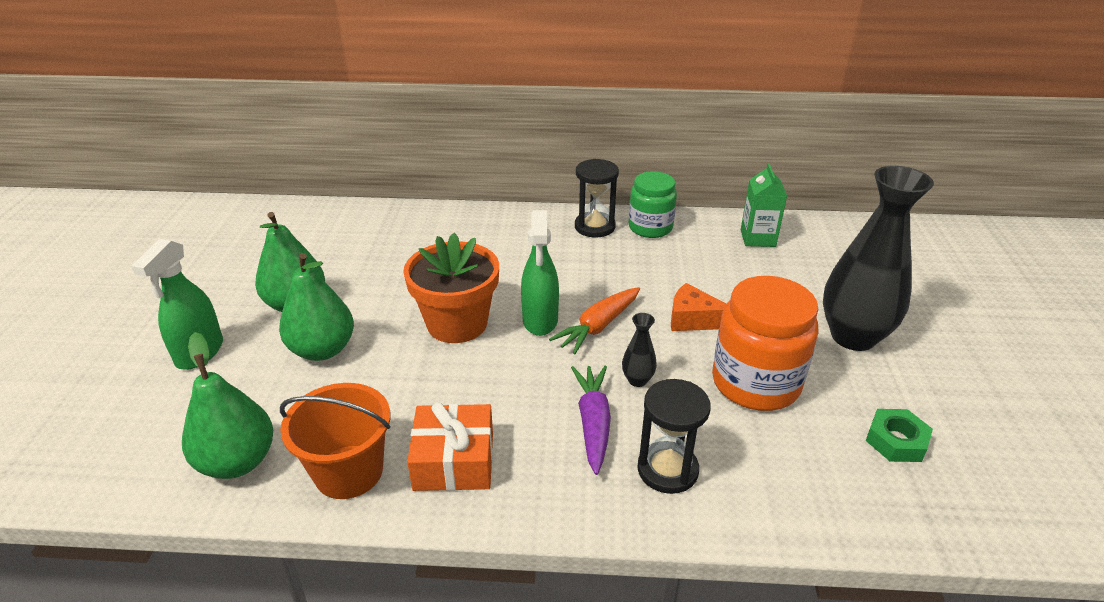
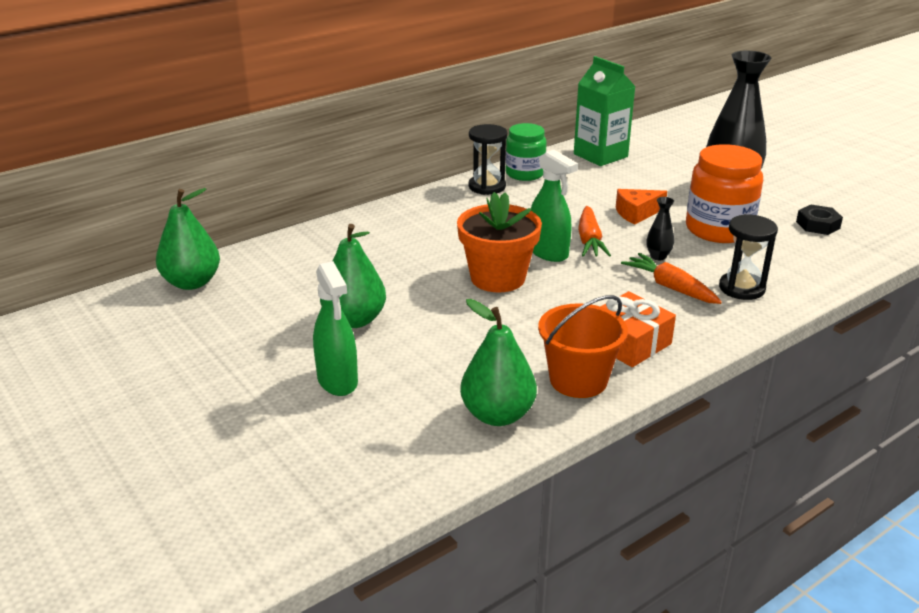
camera: 40 degrees left, 5 degrees down
green pear [279,253,354,361] -> green pear moved to [156,188,220,290]
purple carrot [571,366,611,475] -> orange carrot [621,253,722,304]
green carton [741,163,787,247] -> green carton [574,56,636,166], size x1.52
green nut [866,409,933,462] -> black nut [796,205,843,235]

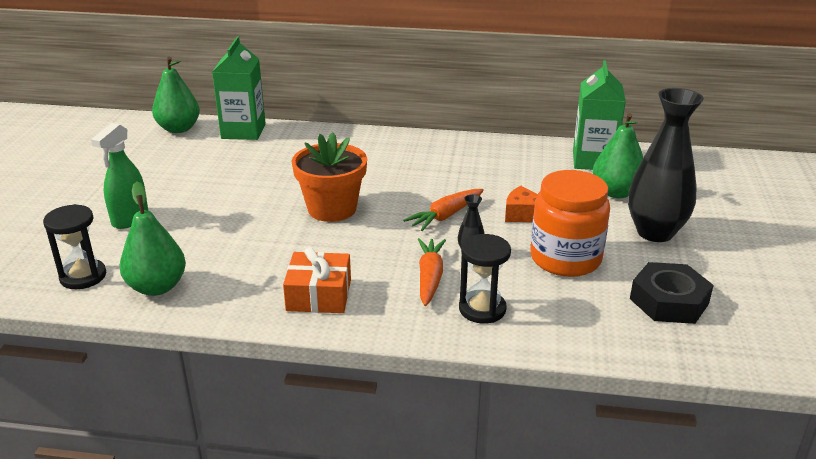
camera: 45 degrees right, 0 degrees up
green pear [320,224,386,328] -> green pear moved to [592,113,643,198]
black hourglass [469,124,507,195] -> black hourglass moved to [43,204,106,289]
green jar [505,123,546,181] -> none
green spray bottle [531,150,578,262] -> none
orange bucket [538,295,628,398] -> none
black nut [796,205,843,235] -> black nut [630,262,714,324], size x1.59
none -> green carton [212,36,266,140]

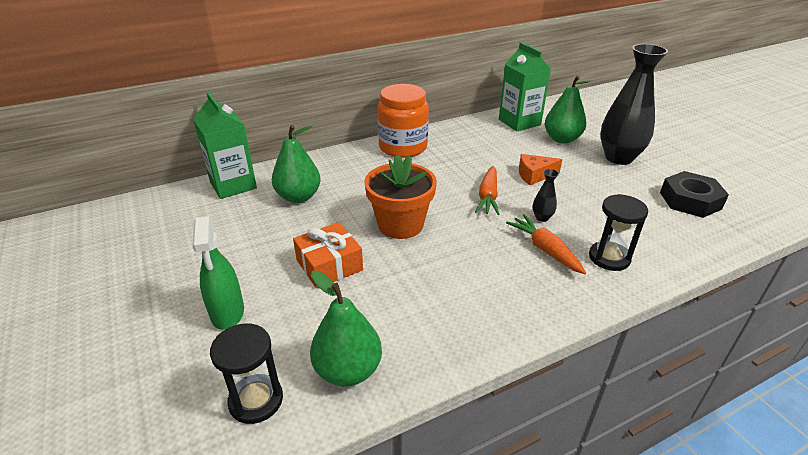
camera: 35 degrees left, 5 degrees up
green pear [152,57,200,133] -> green pear moved to [272,125,321,203]
orange gift [283,247,351,313] -> orange gift moved to [293,222,363,289]
orange jar [531,170,610,277] -> orange jar moved to [378,84,429,158]

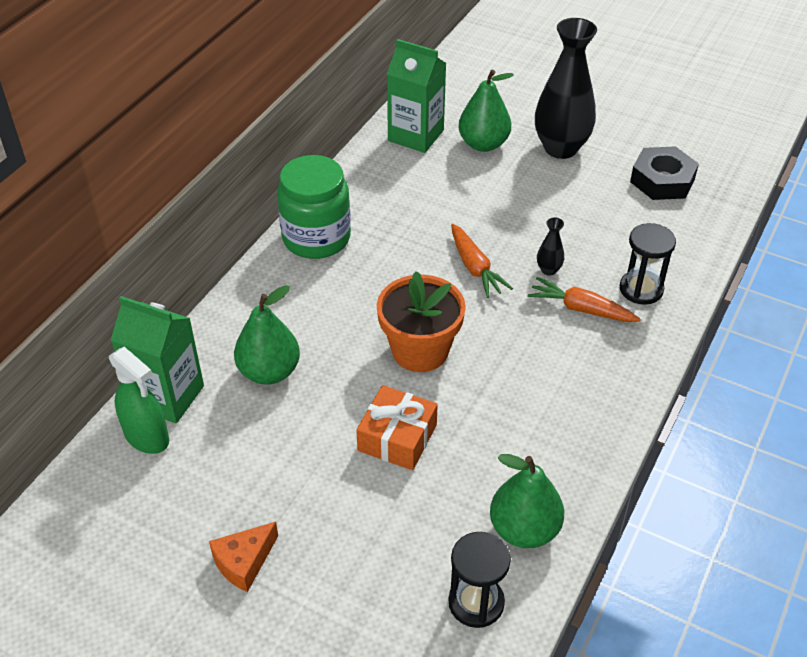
camera: 35 degrees left, 10 degrees up
green spray bottle [192,216,244,330] -> green spray bottle moved to [109,347,169,454]
orange jar [378,84,429,158] -> green jar [277,155,351,259]
orange cheese [519,154,562,185] -> orange cheese moved to [209,522,278,592]

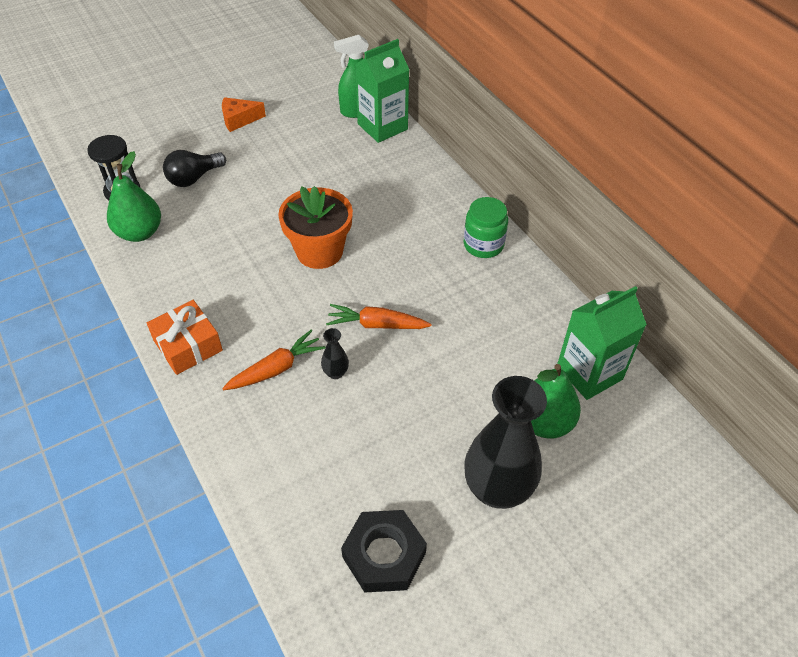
camera: 120 degrees right, 5 degrees up
orange cheese [209,522,278,592] -> orange cheese turned 90 degrees counterclockwise [222,97,266,132]
green pear [234,285,300,385] -> none
green jar [277,155,351,259] -> green jar [464,197,508,258], size x0.66
orange gift [356,385,438,470] -> orange gift moved to [147,300,223,375]
black hourglass [620,223,676,305] -> none
none -> black light bulb [163,150,226,187]

